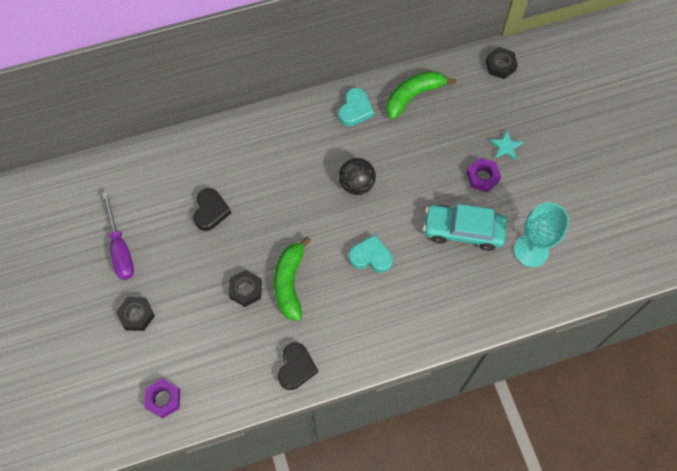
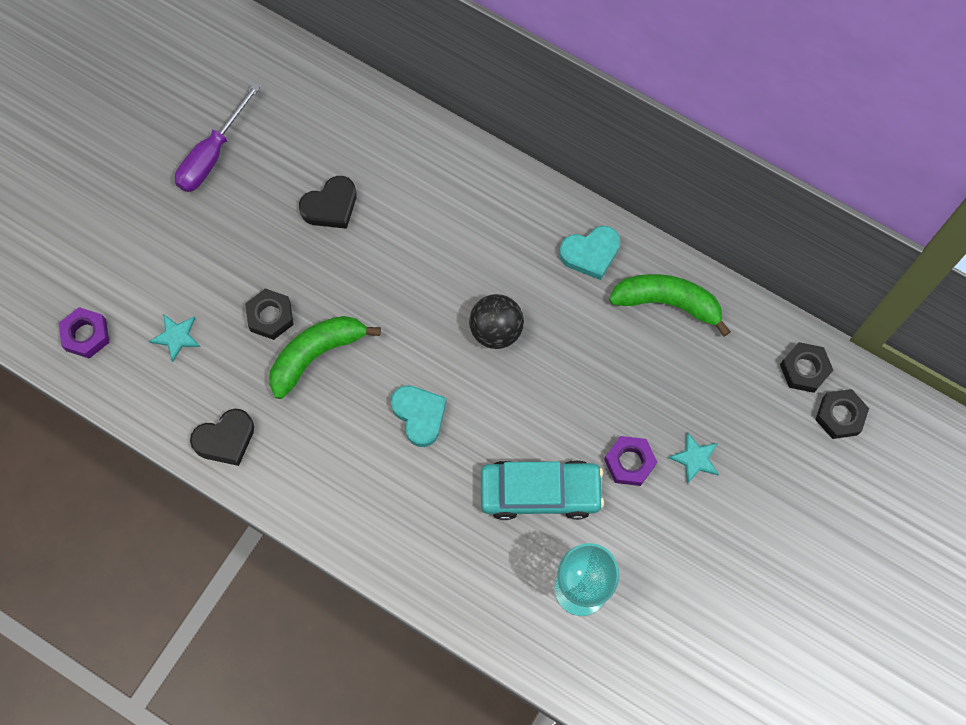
camera: 50 degrees right, 5 degrees up
black nut [116,297,155,331] -> black nut moved to [815,389,869,439]
turquoise car [423,204,507,251] -> turquoise car turned 120 degrees clockwise [481,460,604,520]
none -> turquoise star [149,314,201,362]

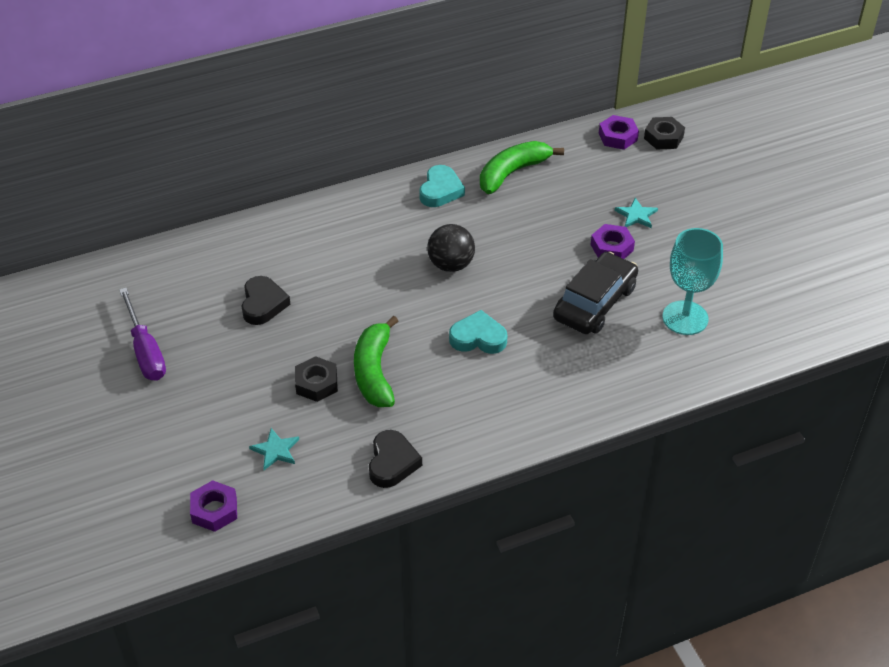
camera: 55 degrees left, 25 degrees down
turquoise car [481,460,604,520] -> black car [553,252,638,334]
black nut [780,342,833,393] -> purple nut [599,115,639,150]

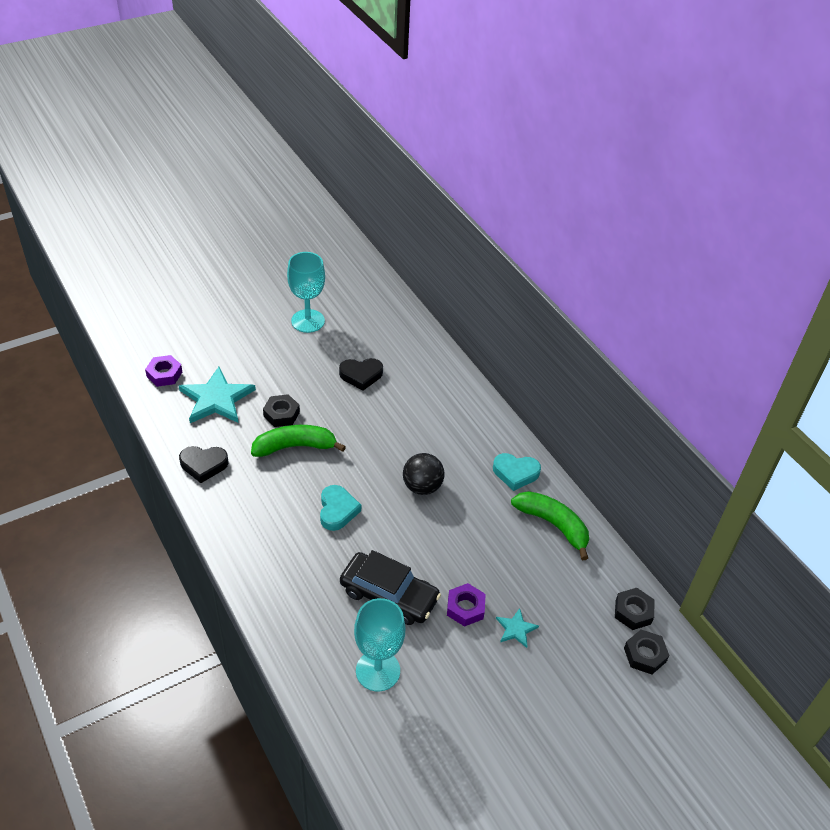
camera: 80 degrees right, 0 degrees up
purple screwdriver [119,288,166,381] -> turquoise goblet [287,252,325,333]
turquoise star [249,428,299,470] -> turquoise star [179,367,256,423], size x2.07
purple nut [599,115,639,150] -> black nut [615,588,655,630]

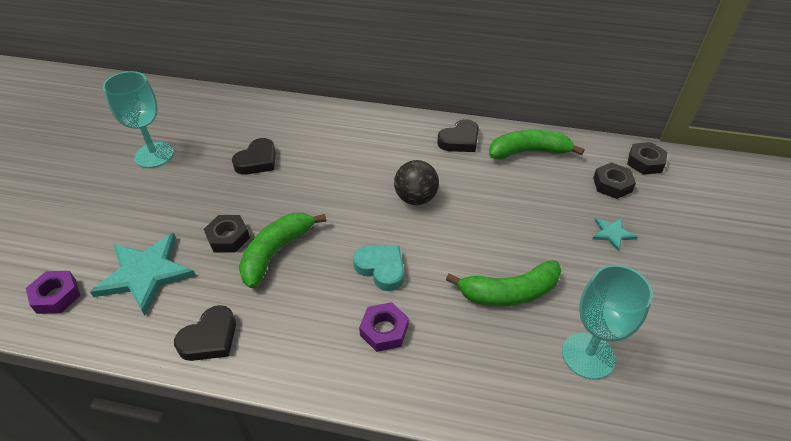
camera: 45 degrees left, 0 degrees up
black car [340,550,441,625] -> green banana [446,260,561,306]
purple nut [447,583,486,627] -> purple nut moved to [359,302,409,352]
turquoise heart [493,453,541,491] -> black heart [437,119,479,152]
black nut [624,630,670,674] -> black nut moved to [593,162,636,199]

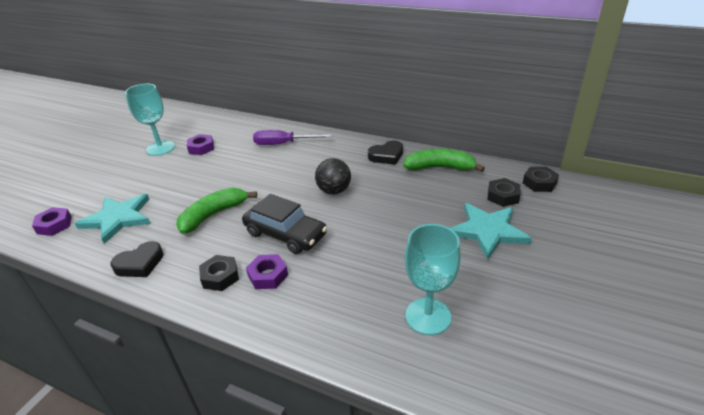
camera: 15 degrees right, 10 degrees down
black nut [204,215,250,252] -> black nut moved to [199,255,239,291]
black heart [232,138,276,175] -> none
turquoise heart [353,245,404,291] -> black car [242,194,327,254]
green banana [446,260,561,306] -> none
turquoise star [592,218,637,252] -> turquoise star [450,203,532,259], size x2.07
none -> purple nut [187,134,214,155]
none -> purple screwdriver [253,130,332,145]

